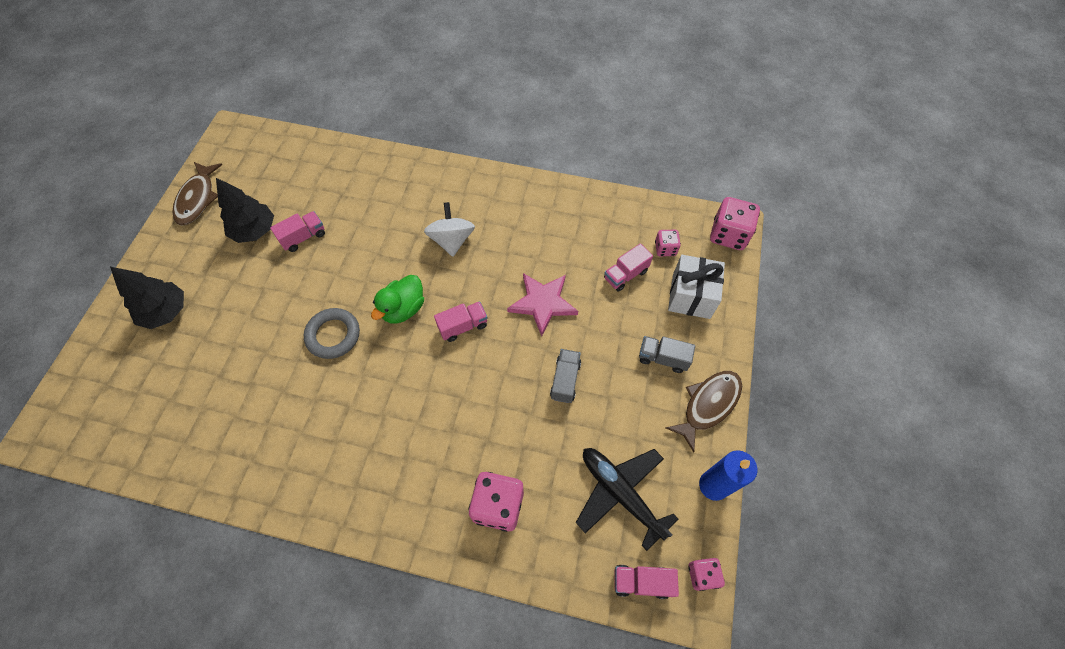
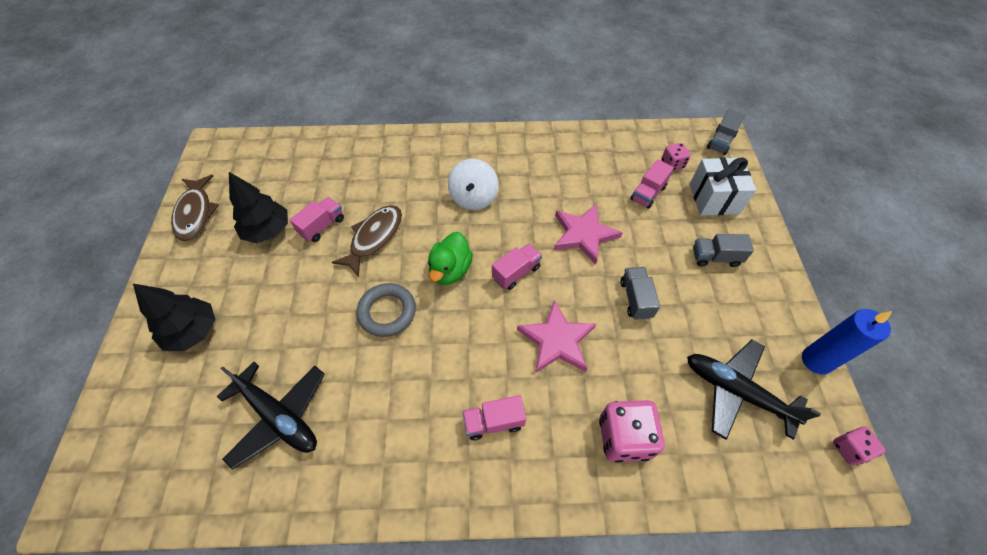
camera: 15 degrees left, 5 degrees down
white spinning top [424,202,475,257] -> white spinning top turned 150 degrees counterclockwise [448,159,498,210]
pink truck [614,565,679,599] -> pink truck moved to [462,395,526,440]
brown fish [665,371,742,452] -> brown fish moved to [331,205,402,277]
pink dice [710,197,760,250] -> grey truck [707,109,745,155]
none -> black plane [217,362,325,469]
none -> pink star [517,300,596,373]

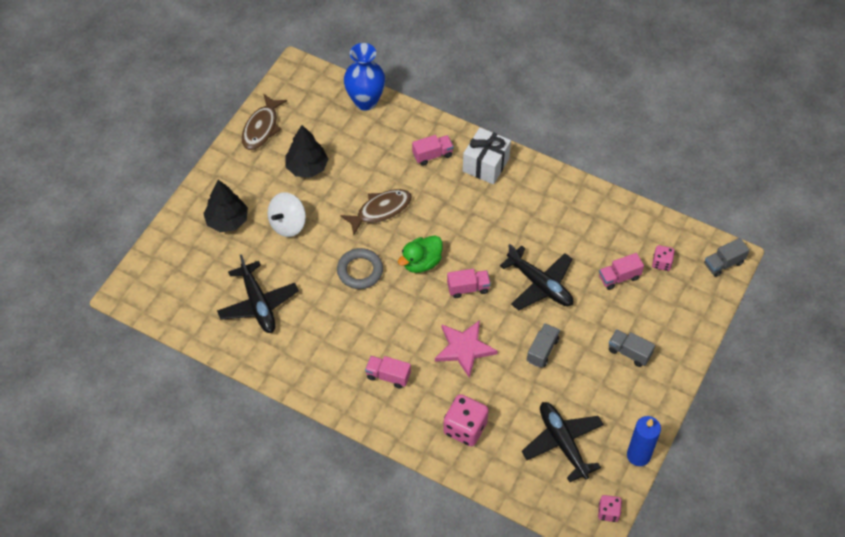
camera: 30 degrees right, 0 degrees up
pink truck [290,197,344,242] -> pink truck moved to [412,135,454,166]
white spinning top [448,159,498,210] -> white spinning top moved to [267,192,306,237]
pink star [554,204,622,264] -> black plane [500,244,573,310]
white gift [690,157,756,216] -> white gift moved to [463,127,511,184]
none -> blue vase [344,43,385,111]

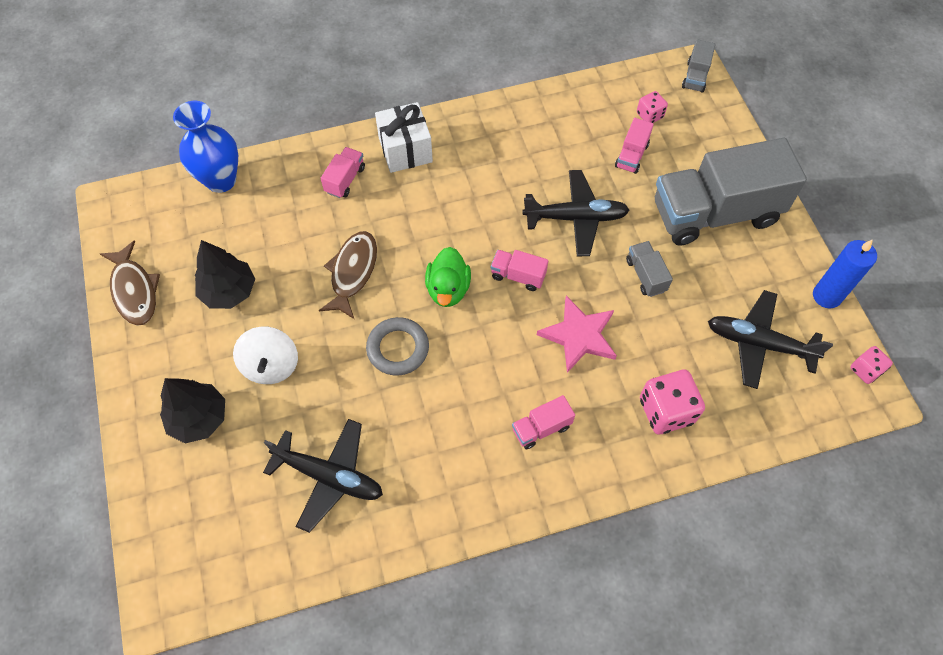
camera: 45 degrees left, 5 degrees up
pink truck [447,269,491,298] -> pink truck turned 105 degrees counterclockwise [491,250,548,291]
grey truck [609,329,655,367] -> grey truck [655,138,807,246], size x2.46

